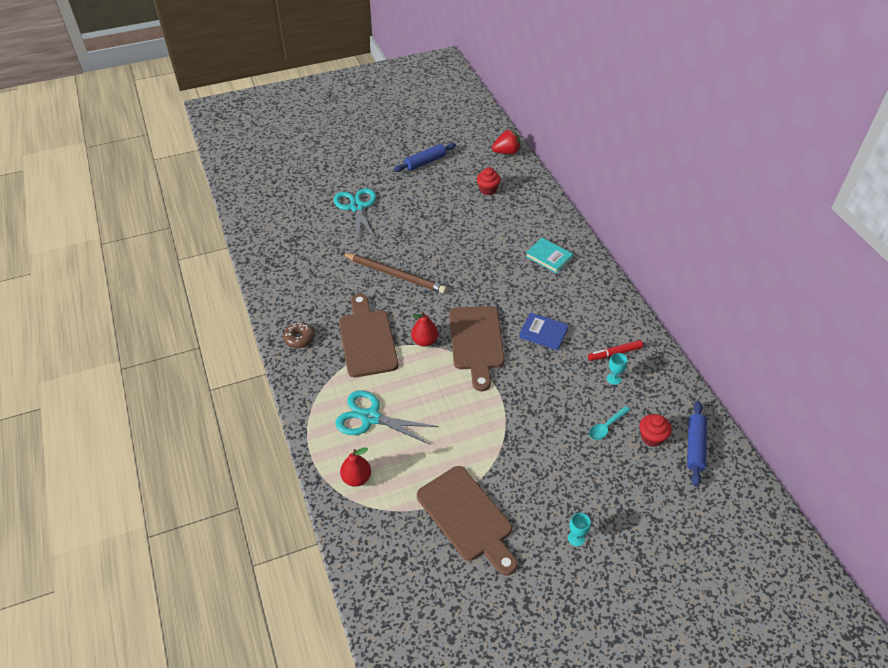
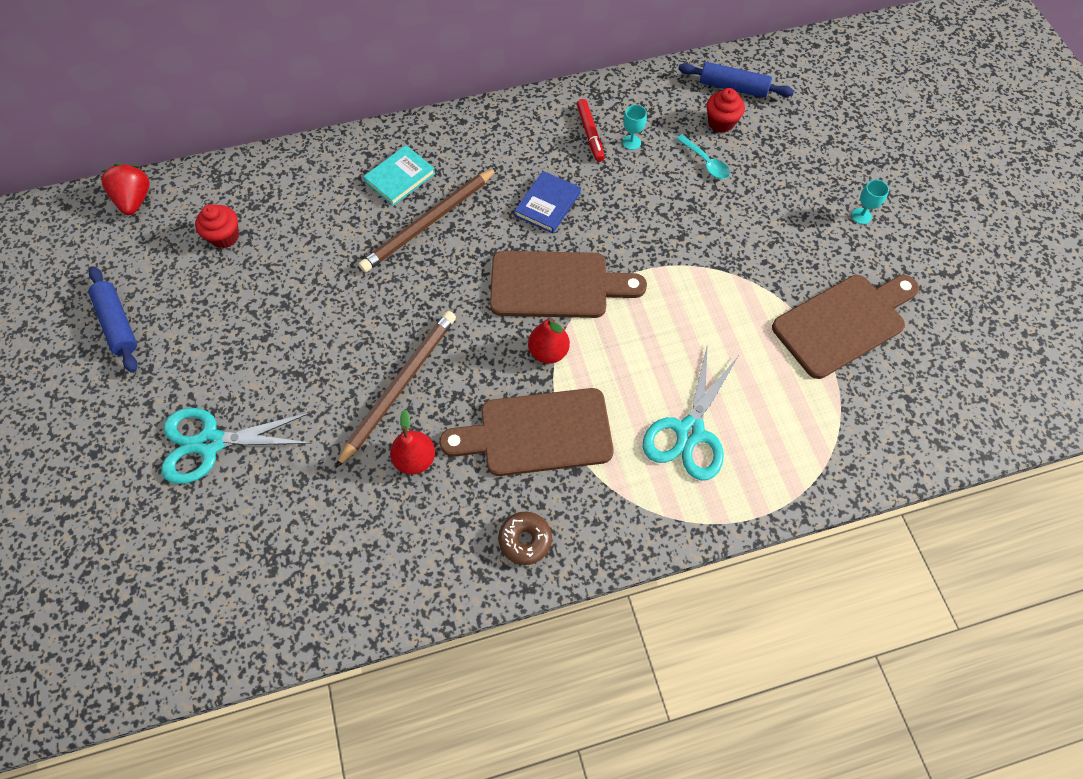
camera: 85 degrees left, 15 degrees up
red pear [340,447,371,487] -> red pear moved to [390,410,435,475]
none -> brown pencil [359,167,498,272]

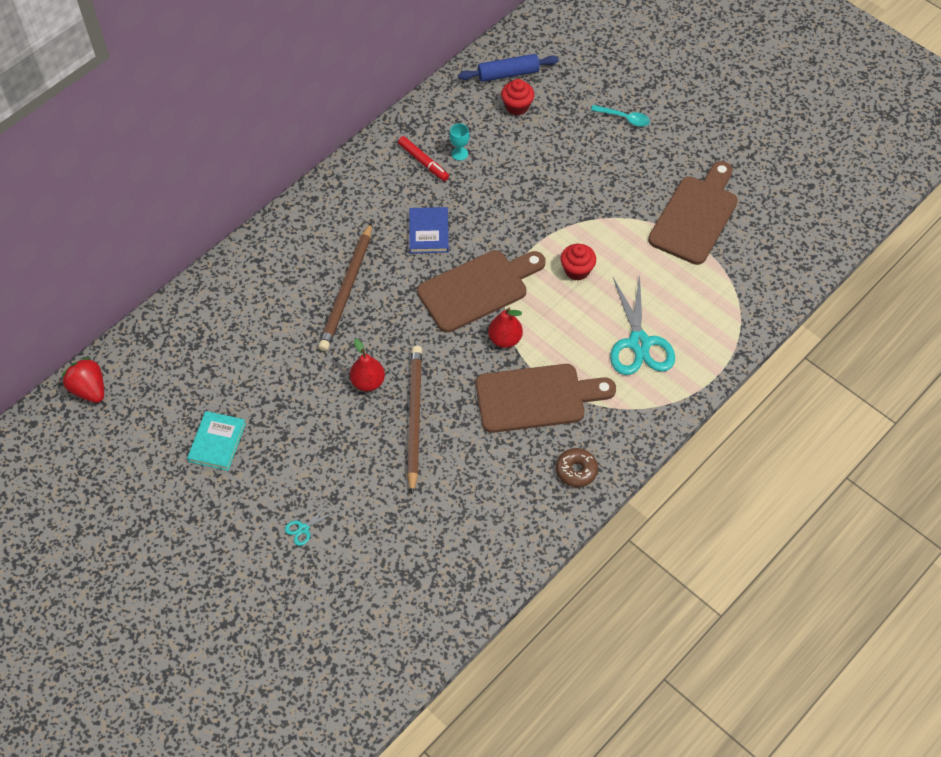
camera: 30 degrees left, 5 degrees down
blue rolling pin [88,266,138,373] -> none
turquoise scissors [162,408,312,484] -> turquoise scissors [285,504,336,546], size x0.42
red cupcake [195,204,239,248] -> red cupcake moved to [561,244,596,281]
turquoise book [363,145,435,206] -> turquoise book moved to [187,411,246,471]
red pear [390,410,435,475] -> red pear moved to [350,339,385,391]
brown cutting board [439,388,614,476] -> brown cutting board turned 150 degrees counterclockwise [476,364,616,433]
turquoise spoon [676,135,730,179] -> turquoise spoon moved to [591,105,650,127]
turquoise goblet [852,180,889,224] -> none

